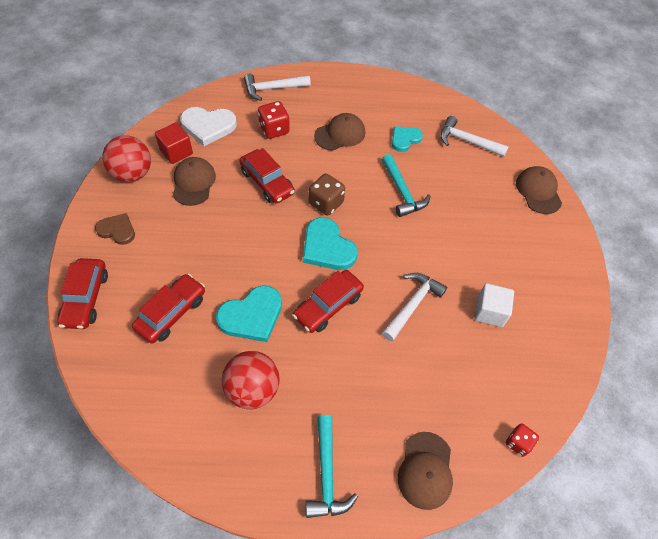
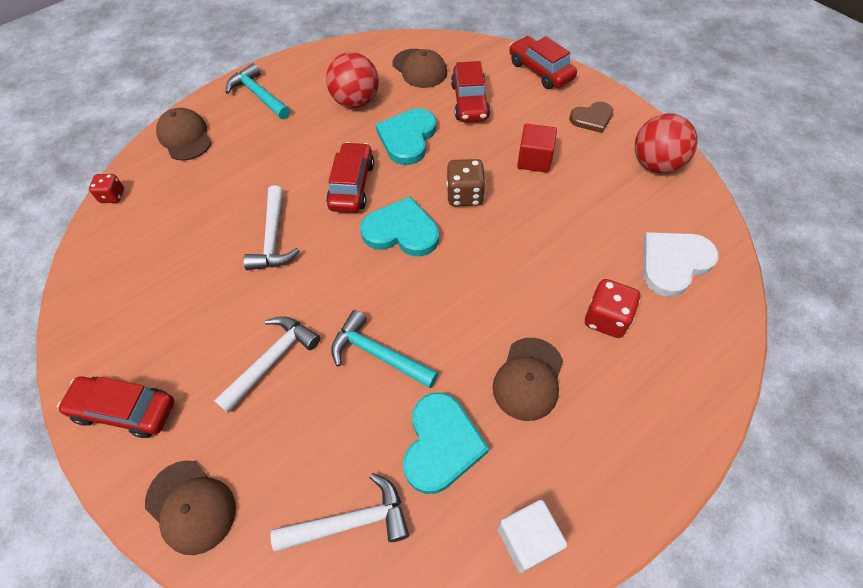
camera: 145 degrees right, 0 degrees up
red cube [155,122,193,164] -> red cube moved to [517,124,557,173]
brown cap [173,157,216,206] -> brown cap moved to [393,49,447,88]
red car [240,148,295,204] -> red car moved to [57,376,174,438]
white hammer [244,74,311,101] -> white hammer moved to [214,316,320,413]
brown dice [309,174,345,215] -> brown dice moved to [446,159,486,206]
turquoise heart [392,126,423,152] -> turquoise heart [403,392,489,494], size x1.57
white cube [474,283,514,327] -> white cube moved to [497,500,568,573]

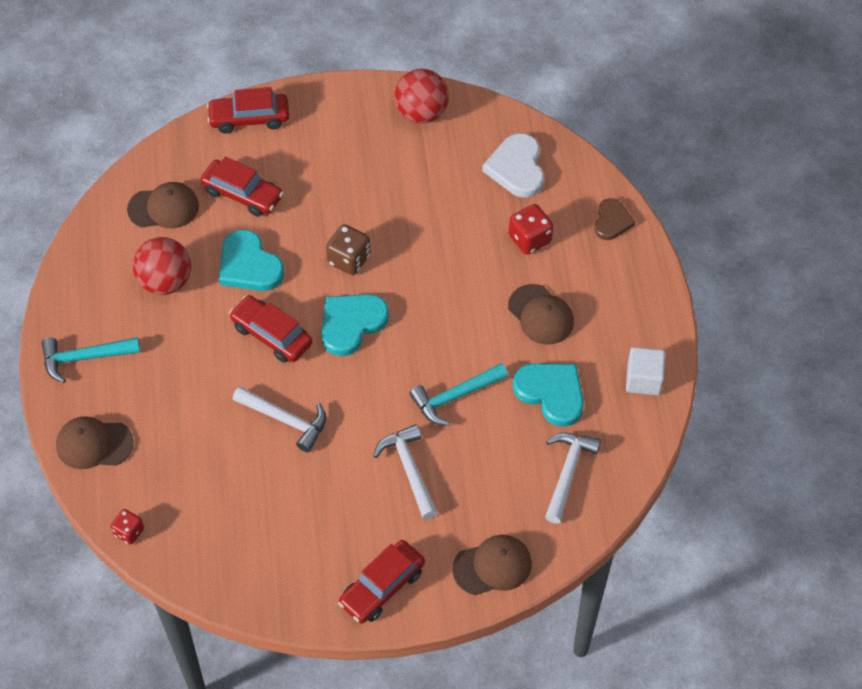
camera: 60 degrees left, 0 degrees up
red cube [517,124,557,173] -> none
brown heart [569,102,613,133] -> brown heart moved to [594,198,635,240]

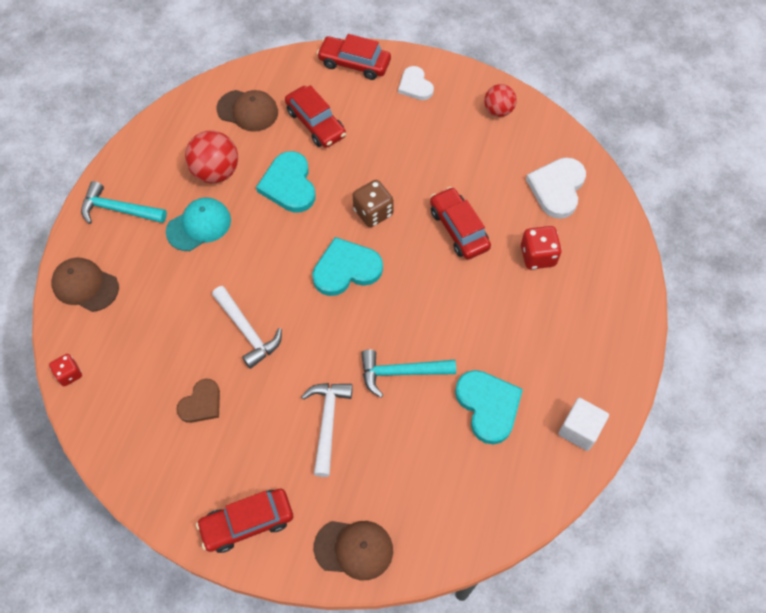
camera: 25 degrees right, 5 degrees up
red car [229,295,312,363] -> red car moved to [430,187,491,259]
red ball [394,69,449,124] -> red ball [484,84,517,117], size x0.64
brown cap [508,284,574,344] -> none
white hammer [545,433,601,523] -> none
brown heart [594,198,635,240] -> brown heart moved to [176,379,220,423]
none -> turquoise cap [166,197,231,251]
none -> white heart [398,66,434,100]

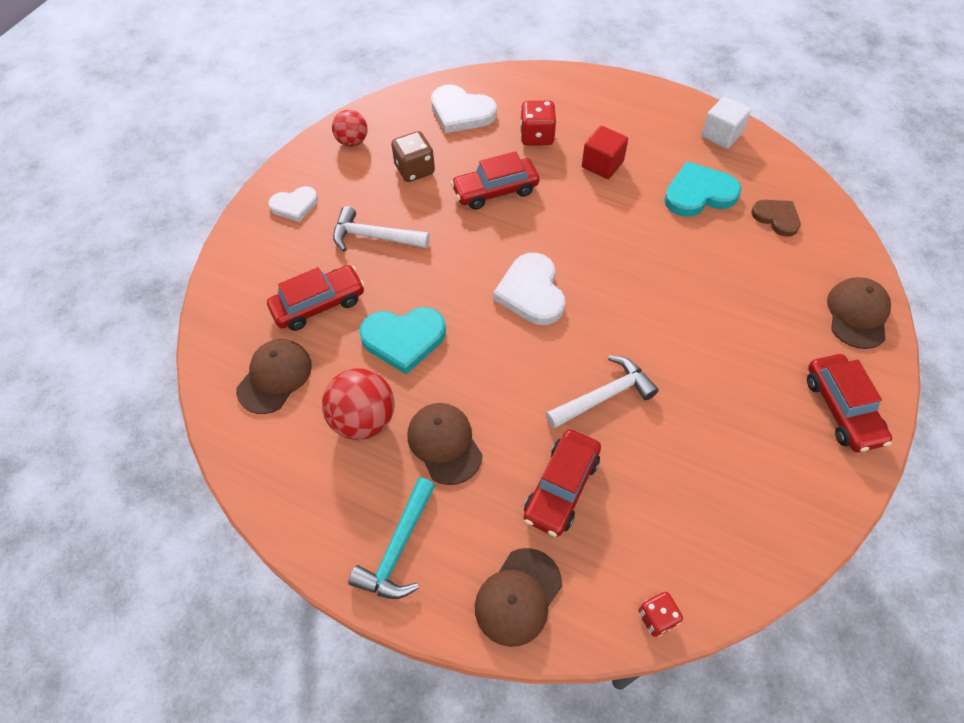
camera: 80 degrees left, 5 degrees down
turquoise cap [166,197,231,251] -> brown cap [408,403,482,485]
brown heart [176,379,220,423] -> brown heart moved to [751,200,800,237]
white hammer [301,383,353,477] -> white hammer moved to [333,206,430,251]
turquoise heart [312,237,383,296] -> white heart [493,253,565,325]
red car [317,34,391,80] -> red car moved to [524,429,601,537]
brown dice [353,180,394,227] -> brown dice moved to [391,131,435,182]
turquoise hammer [361,349,456,398] -> none
none -> red cube [582,126,628,179]

